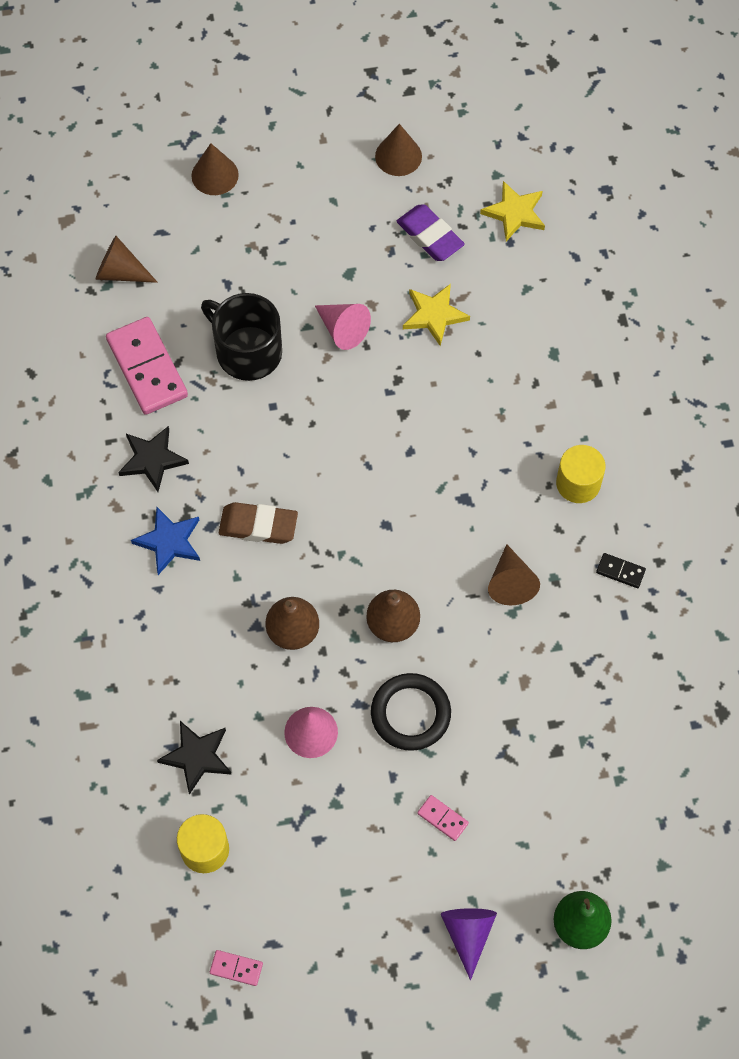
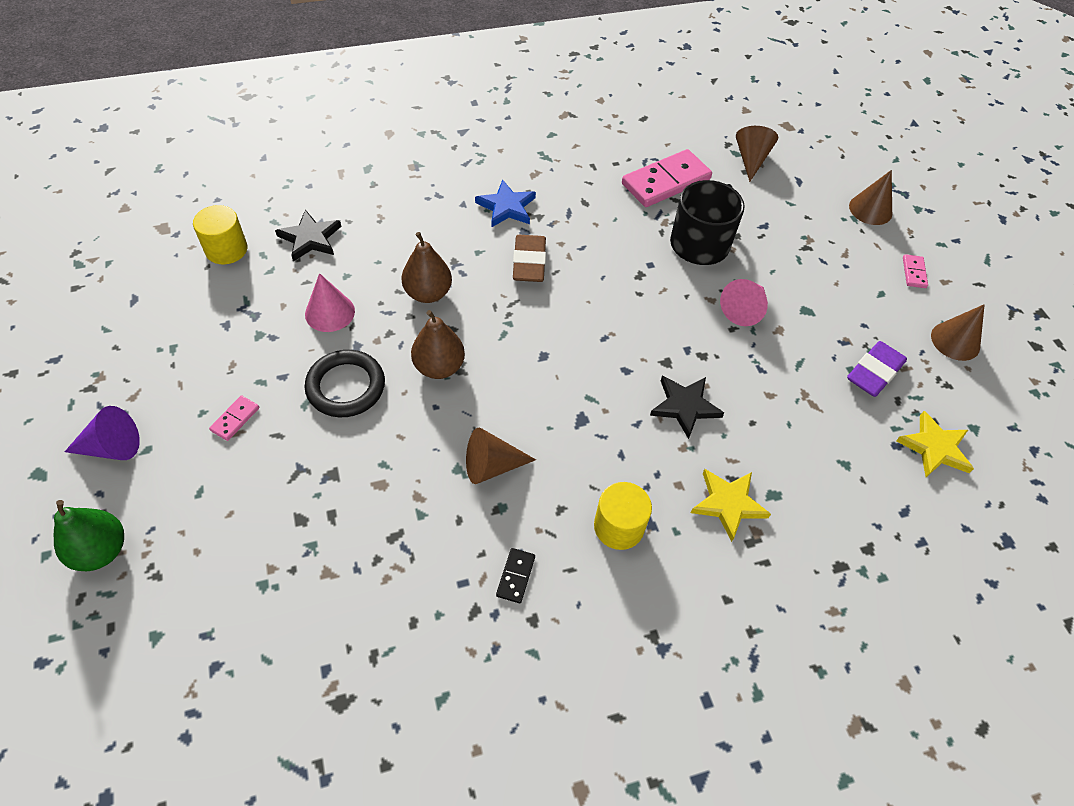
camera: 80 degrees right, 10 degrees down
black star [118,426,189,492] -> black star moved to [650,376,724,439]
pink domino [210,950,263,986] -> pink domino moved to [903,254,928,288]
yellow star [403,284,470,346] -> yellow star moved to [690,469,771,542]

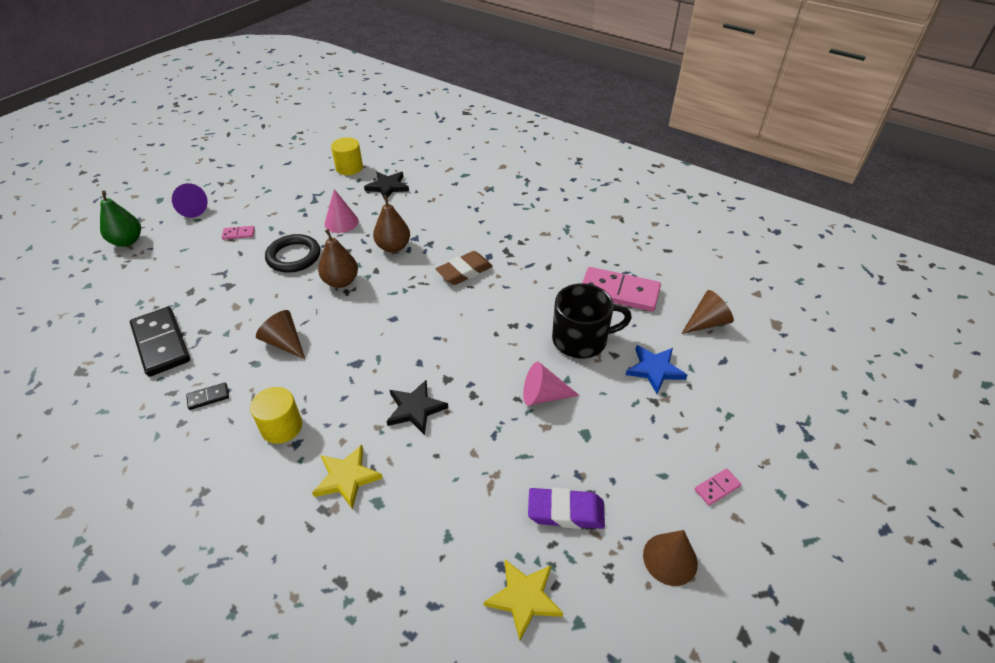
camera: 55 degrees right, 10 degrees down
blue star [475,179,536,228] -> blue star moved to [626,345,687,394]
brown cone [849,170,892,225] -> none
none -> black domino [130,307,190,377]

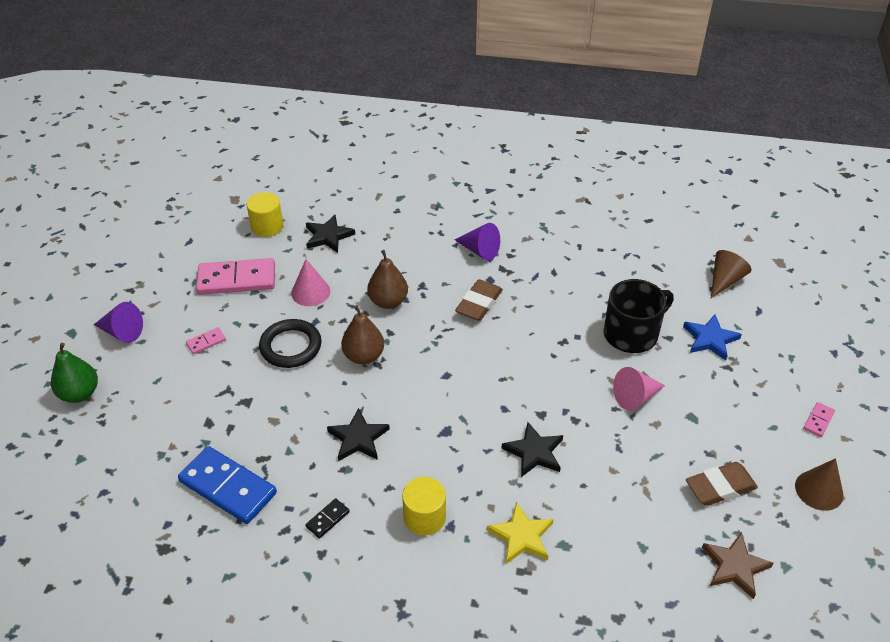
camera: 25 degrees left, 0 degrees up
black domino [130,307,190,377] -> blue domino [178,446,277,524]
brown cone [256,310,305,359] -> black star [327,408,390,461]
yellow star [484,560,563,640] -> brown star [702,532,774,599]
purple eraser [528,488,605,529] -> brown eraser [686,462,758,506]
pink domino [582,267,661,312] -> pink domino moved to [196,258,275,295]
none -> purple cone [455,223,500,261]

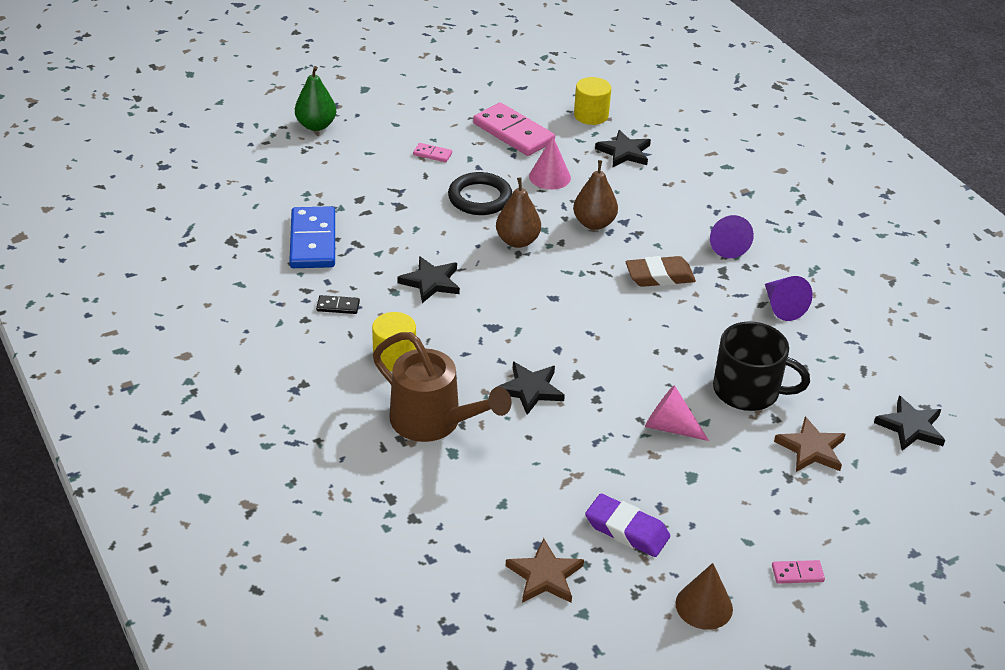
camera: 50 degrees right, 5 degrees down
purple cone [94,302,143,343] -> purple cone moved to [765,276,813,321]
yellow star [487,502,554,564] -> brown watering can [373,332,511,442]
blue star [683,314,742,360] -> brown star [774,416,845,472]
brown eraser [686,462,758,506] -> purple eraser [585,494,670,557]
brown cone [711,250,752,298] -> black star [874,396,945,451]

